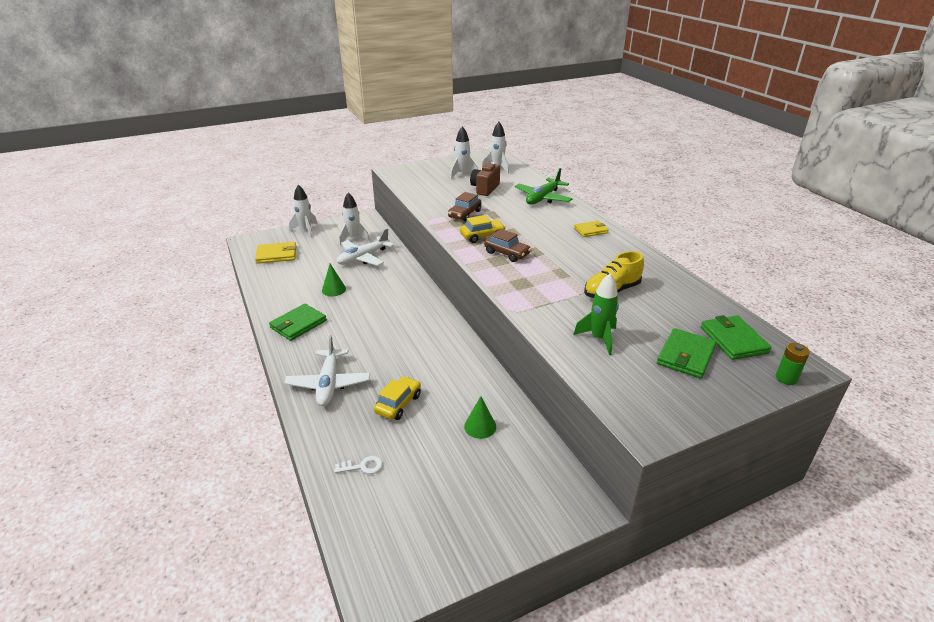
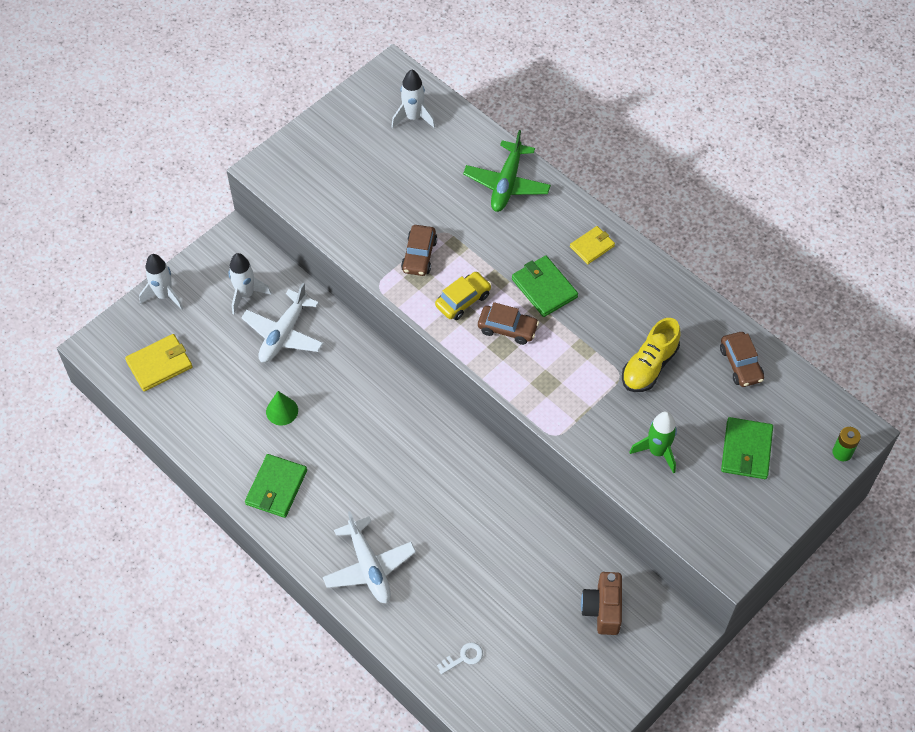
camera: 20 degrees left, 25 degrees up
yellow car [374,376,421,420] -> none
white rocket [450,126,478,179] -> none
green cone [464,396,496,439] -> none
brown camera [470,162,500,196] -> brown camera moved to [581,572,622,635]
green wallet [701,315,772,360] -> green wallet moved to [512,256,578,317]
none -> brown car [720,332,764,387]

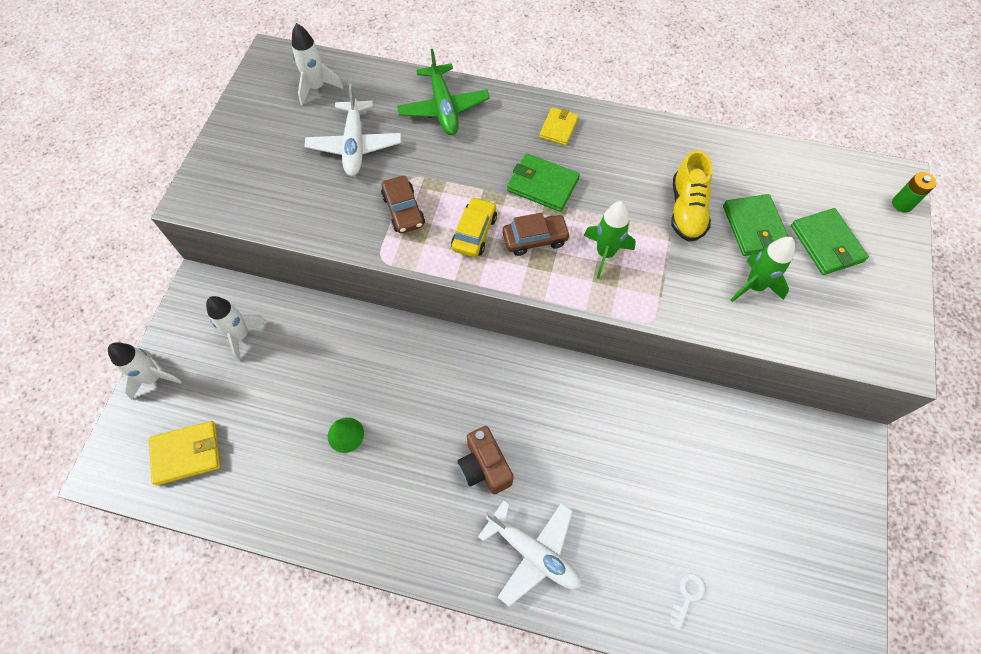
camera: 30 degrees left, 5 degrees up
yellow wallet [125,334,193,391] -> yellow wallet turned 45 degrees clockwise [149,421,220,486]
white plane [241,283,324,363] -> white plane moved to [305,84,401,176]
green wallet [245,454,307,518] -> green wallet moved to [723,194,789,256]
brown camera [581,572,622,635] -> brown camera moved to [457,426,514,494]
brown car [720,332,764,387] -> none
none -> green rocket [584,201,636,279]

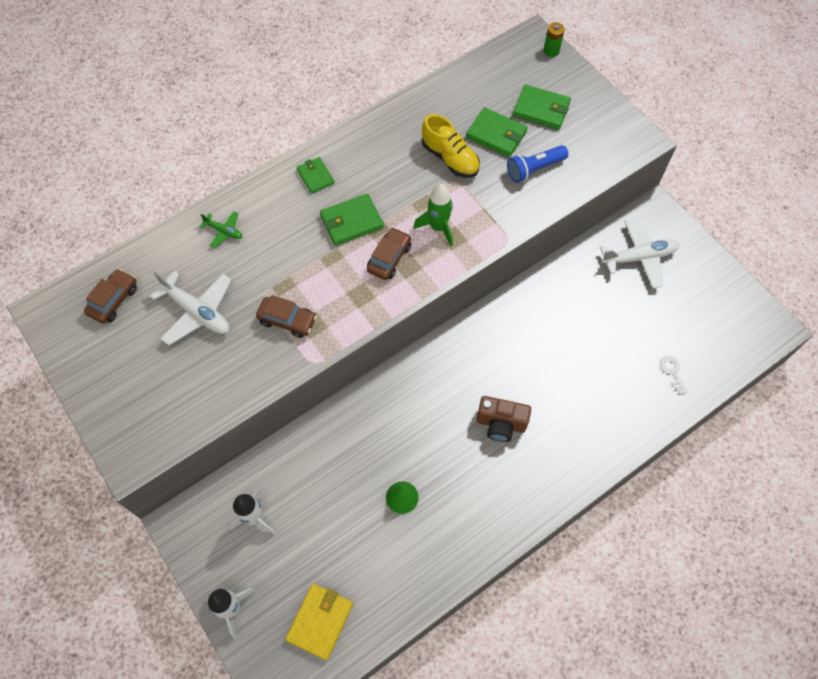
camera: 50 degrees left, 0 degrees up
white rocket [292,23,343,106] -> brown car [84,269,137,324]
green plane [397,49,490,135] -> green plane [200,211,242,248], size x0.52
yellow car [451,197,497,257] -> none
white plane [478,501,581,606] -> white plane moved to [600,219,680,289]
yellow wallet [539,107,579,145] -> green wallet [297,157,335,194]
green rocket [730,237,795,302] -> blue flashlight [507,145,568,183]

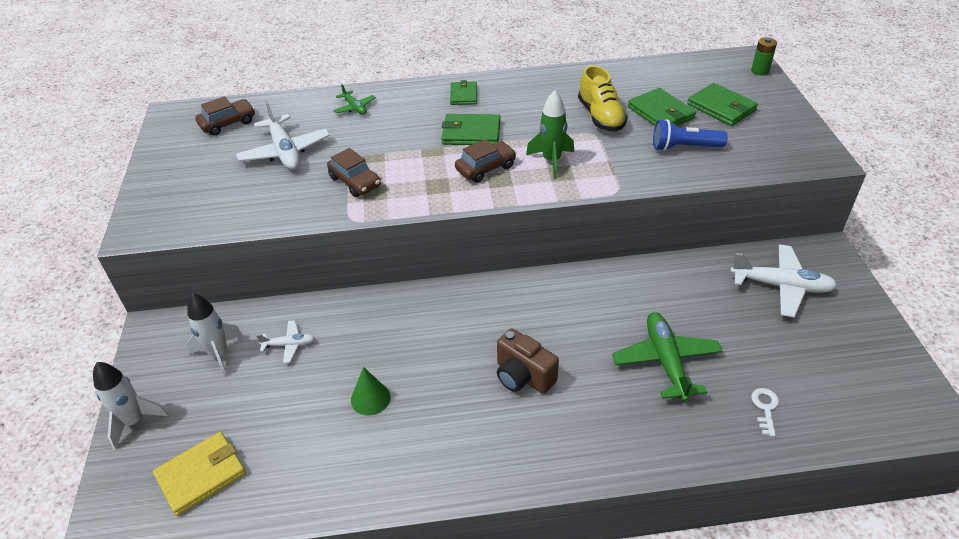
camera: 30 degrees right, 20 degrees down
none -> white plane [256,320,315,363]
none -> green plane [612,312,722,402]

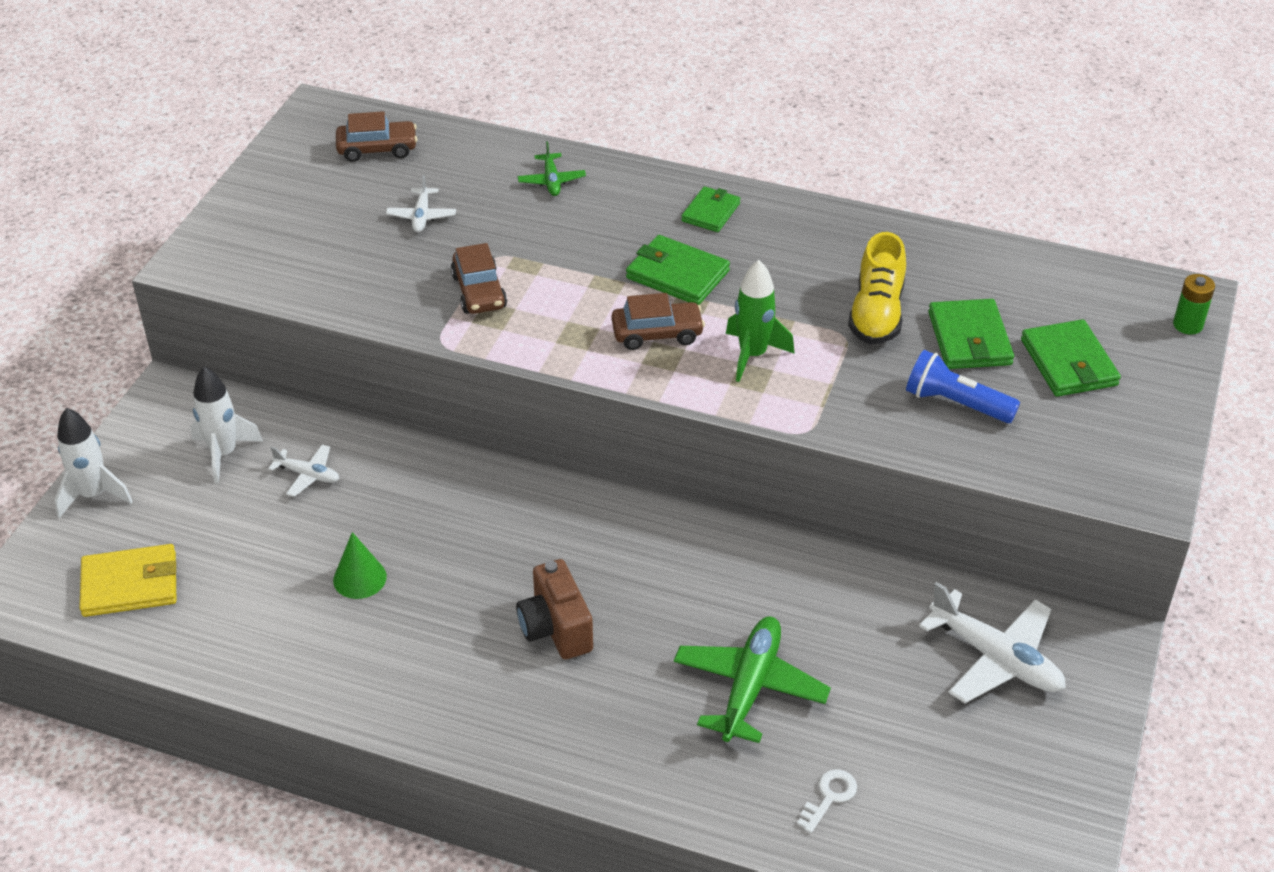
camera: 25 degrees right, 0 degrees up
white plane [236,101,330,170] -> white plane [386,175,456,232], size x0.52

